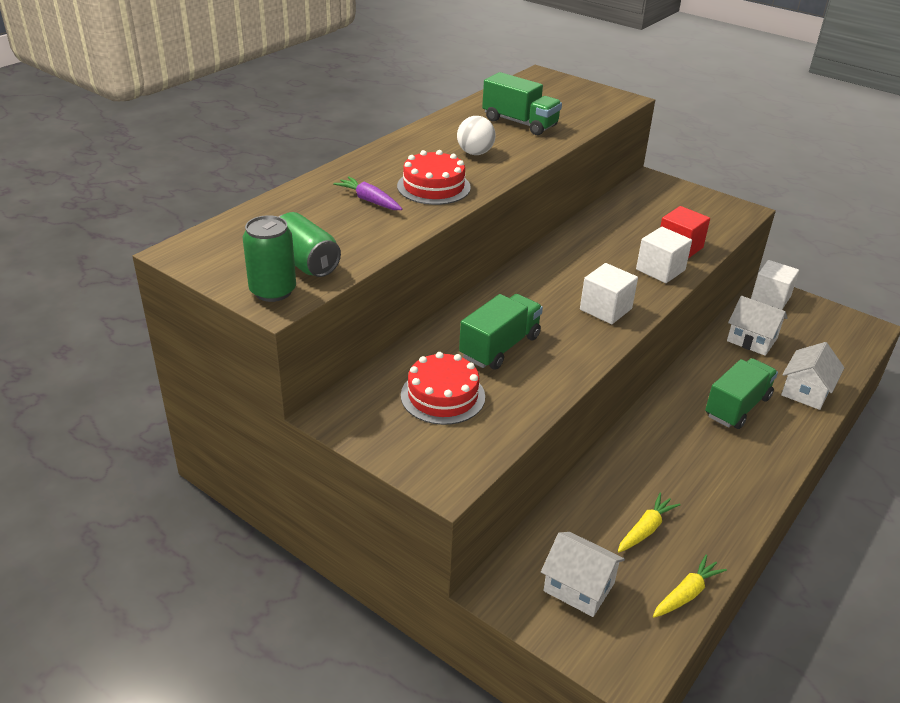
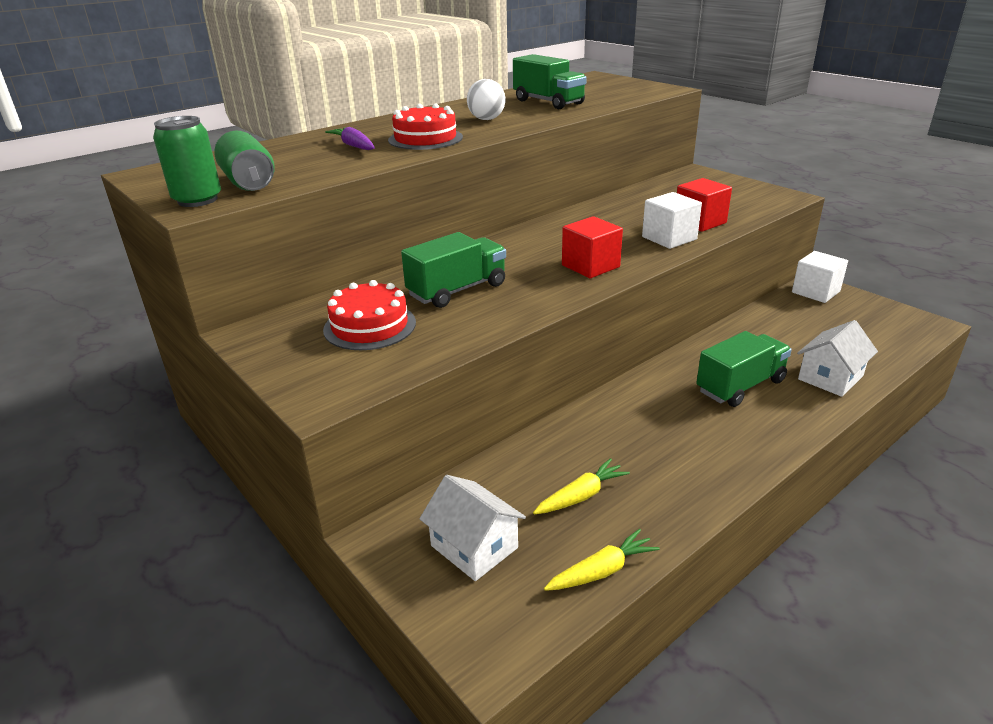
camera: 15 degrees right, 5 degrees down
white cube [580,263,638,324] -> red cube [562,216,623,278]
white house [727,296,788,356] -> none

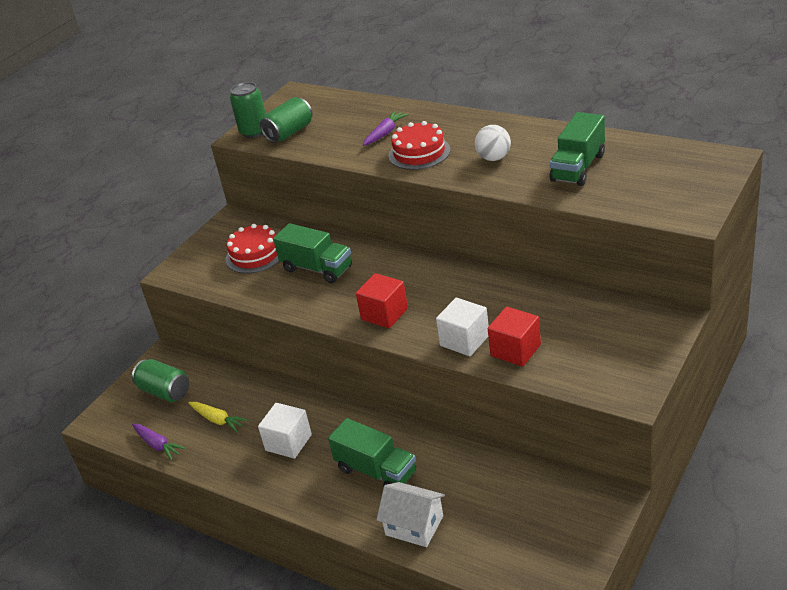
camera: 75 degrees right, 5 degrees up
white house [420,475,526,581] -> green can [132,359,189,402]
yellow carrot [544,529,660,591] -> purple carrot [132,424,186,461]
white cube [792,251,848,303] -> white cube moved to [258,403,312,459]

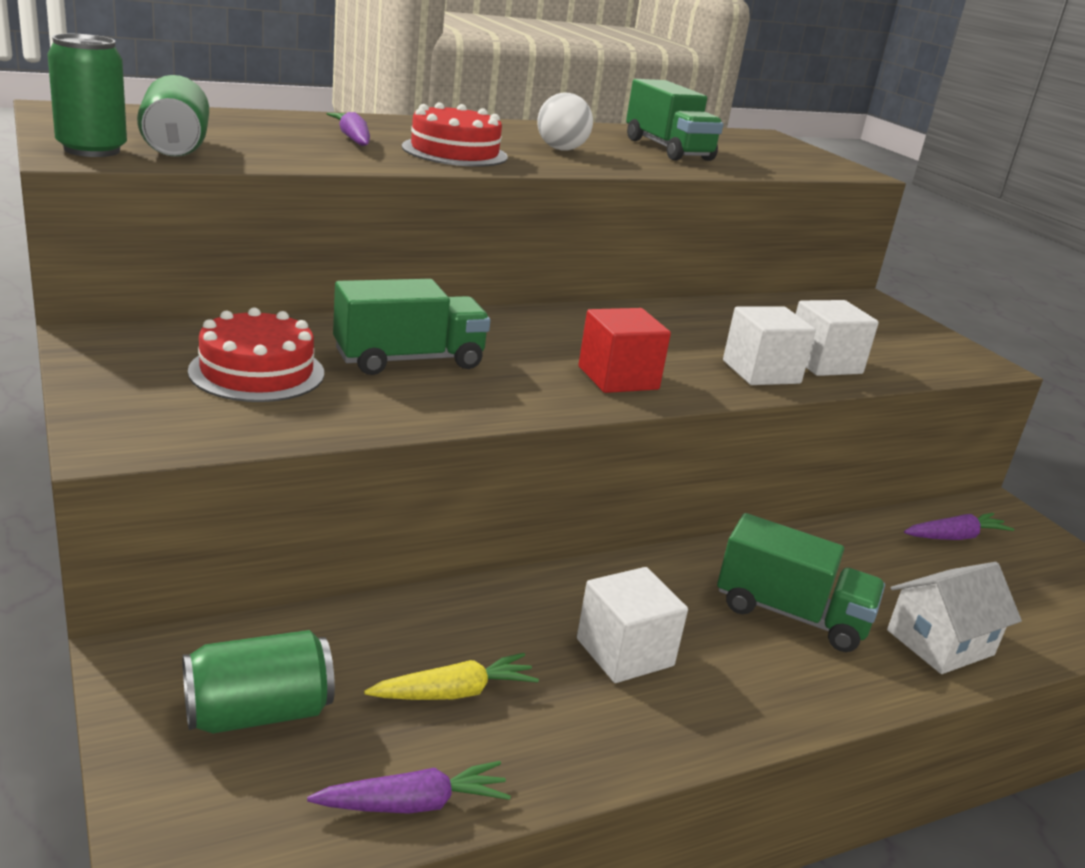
camera: 65 degrees left, 10 degrees down
green truck [328,418,416,486] -> green truck turned 45 degrees clockwise [717,513,885,652]
red cube [488,307,541,367] -> white cube [796,300,879,376]
none -> purple carrot [904,513,1014,540]

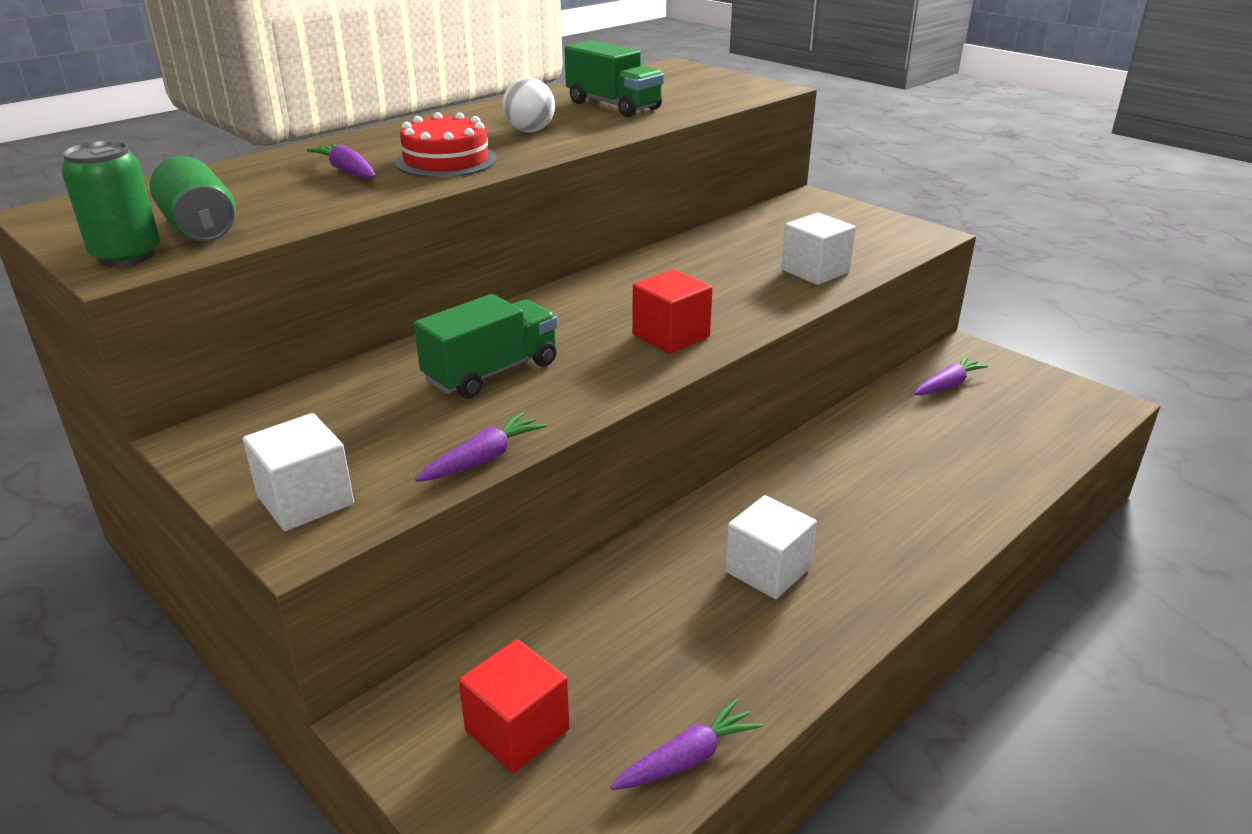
camera: 15 degrees left, 5 degrees up
green can [183,630,335,734] -> red cube [459,639,570,773]
red cake [188,307,324,402] -> none
yellow carrot [364,653,539,700] -> none
green truck [717,513,885,652] -> none
white cube [723,306,816,385] -> white cube moved to [243,413,354,531]
white house [887,562,1022,674] -> none
none -> purple carrot [415,412,547,482]

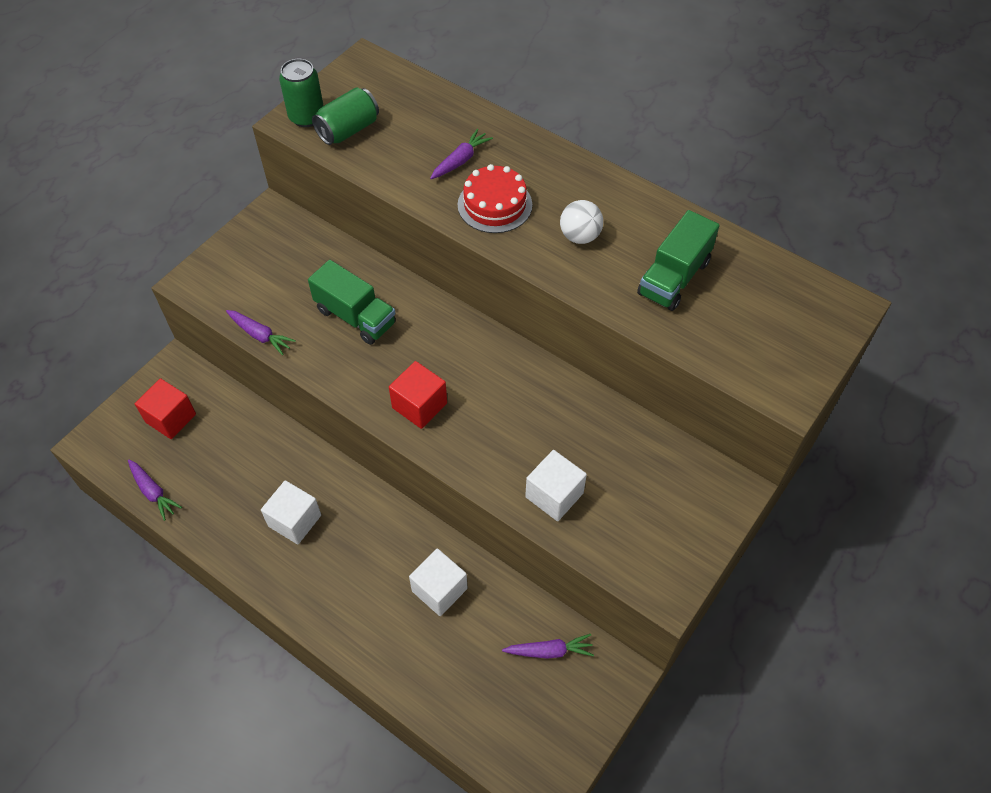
camera: 80 degrees right, 25 degrees up
white cube [243,413,354,531] -> white cube moved to [409,548,467,616]
purple carrot [914,356,989,395] -> purple carrot turned 45 degrees counterclockwise [502,634,594,659]

